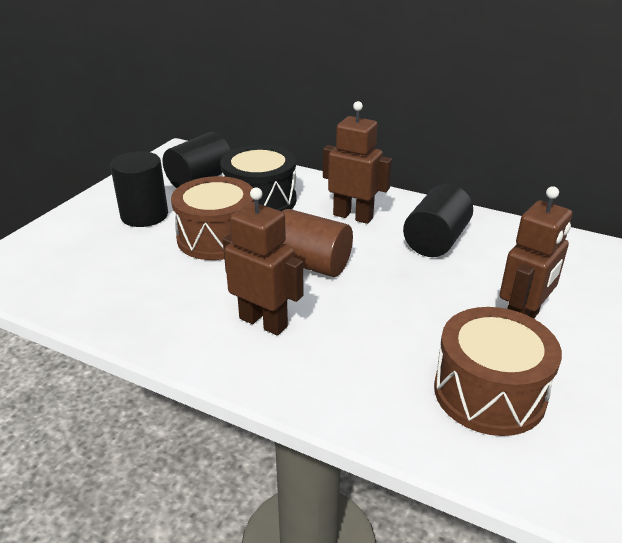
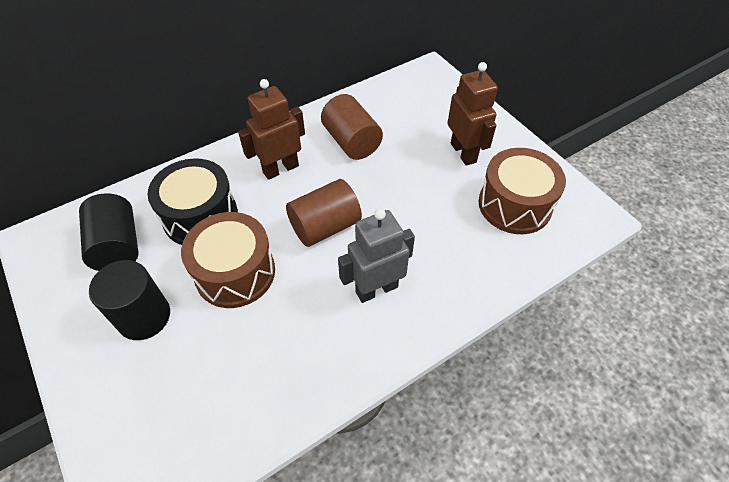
camera: 60 degrees left, 20 degrees up
brown robot [223,188,304,336] -> grey robot [338,209,415,303]
black cylinder [403,184,473,257] -> brown cylinder [321,94,383,160]

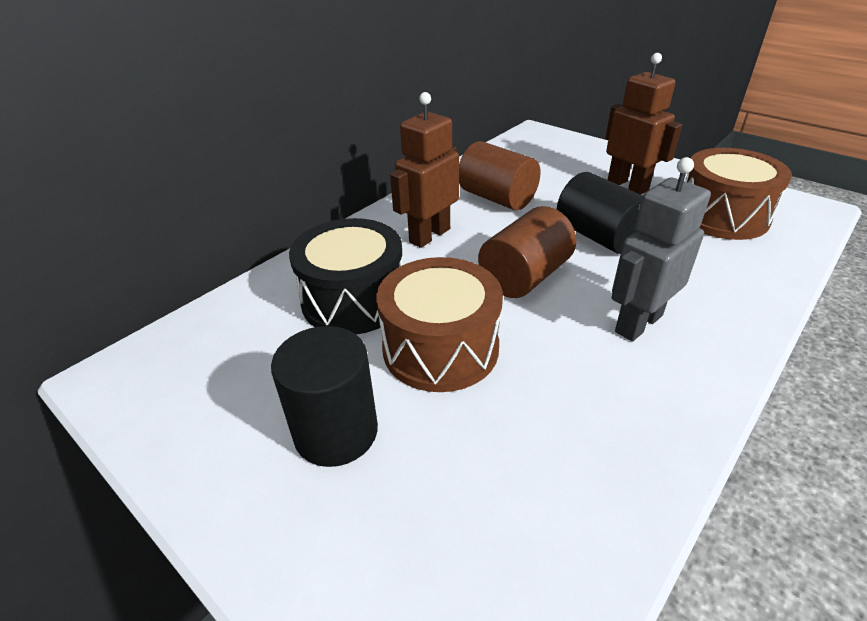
camera: 15 degrees left, 15 degrees down
black cylinder [79,193,139,271] -> black cylinder moved to [557,172,642,254]

